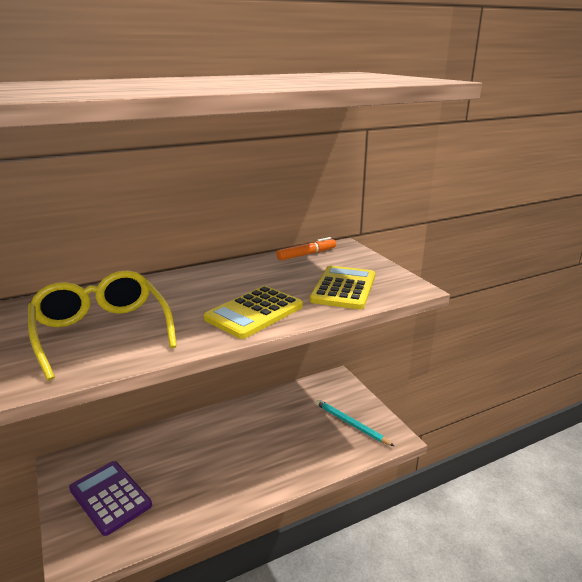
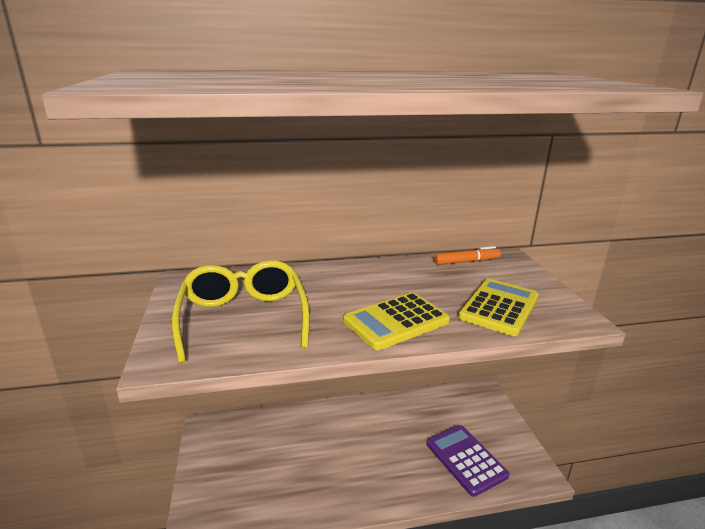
camera: 15 degrees right, 0 degrees up
purple calculator [69,461,152,536] -> purple calculator moved to [426,425,509,497]
turquoise pencil [315,399,394,446] -> none

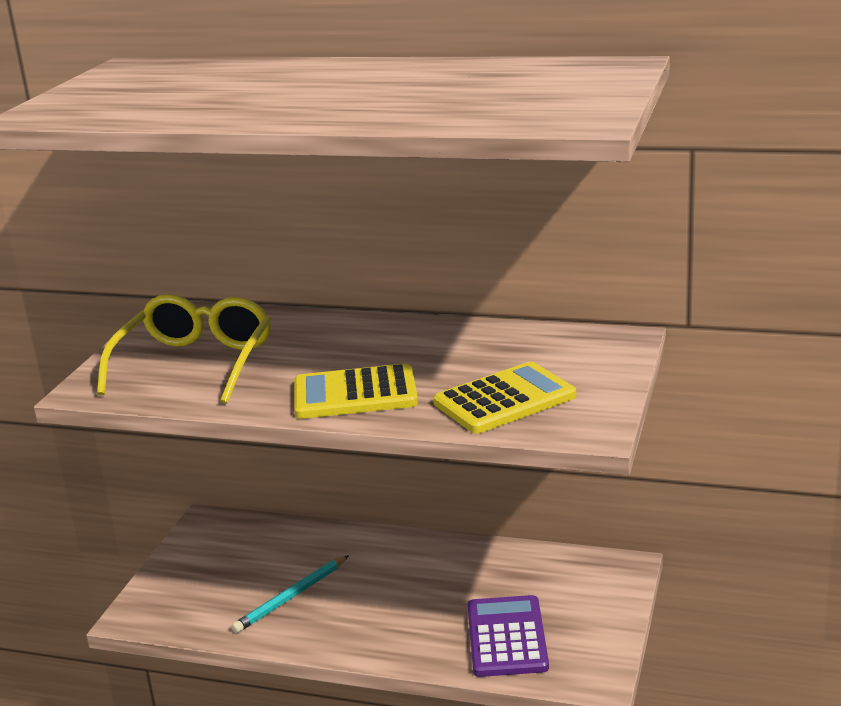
camera: 30 degrees right, 0 degrees up
orange marker [434,246,501,265] -> none
none -> turquoise pencil [232,555,349,633]

